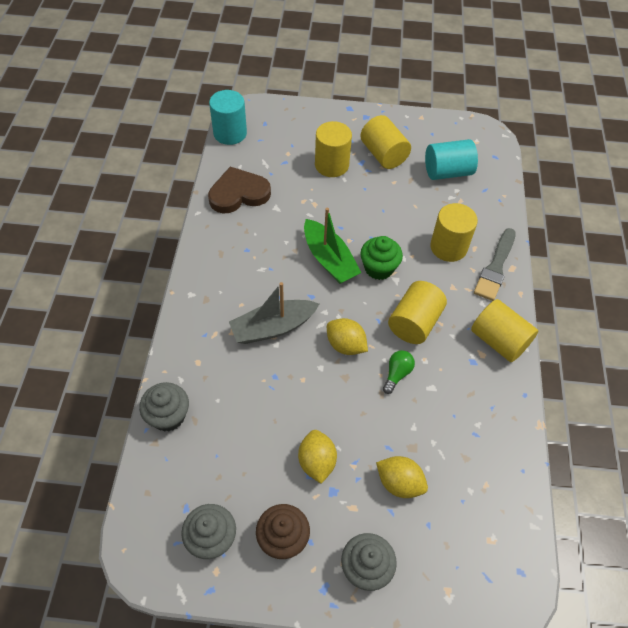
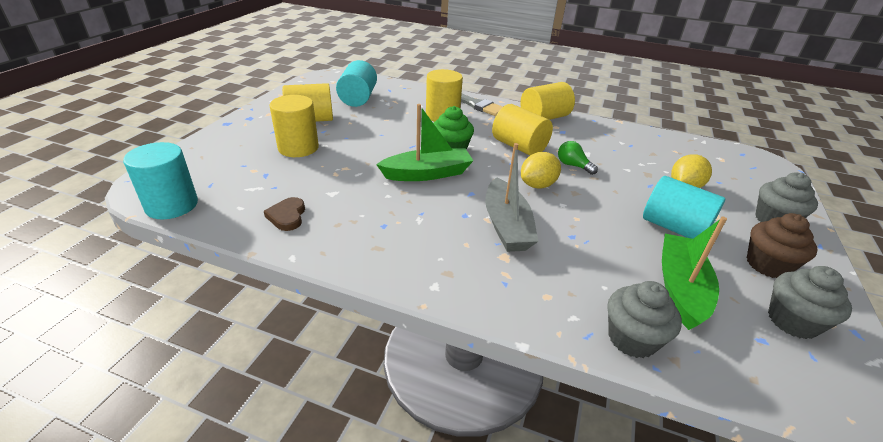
camera: 75 degrees left, 20 degrees down
brown heart [208,167,271,214] -> brown heart [264,197,305,231], size x0.54
yellow lemon [298,430,337,484] -> turquoise cylinder [643,176,725,239]
none -> green boat [662,216,727,330]

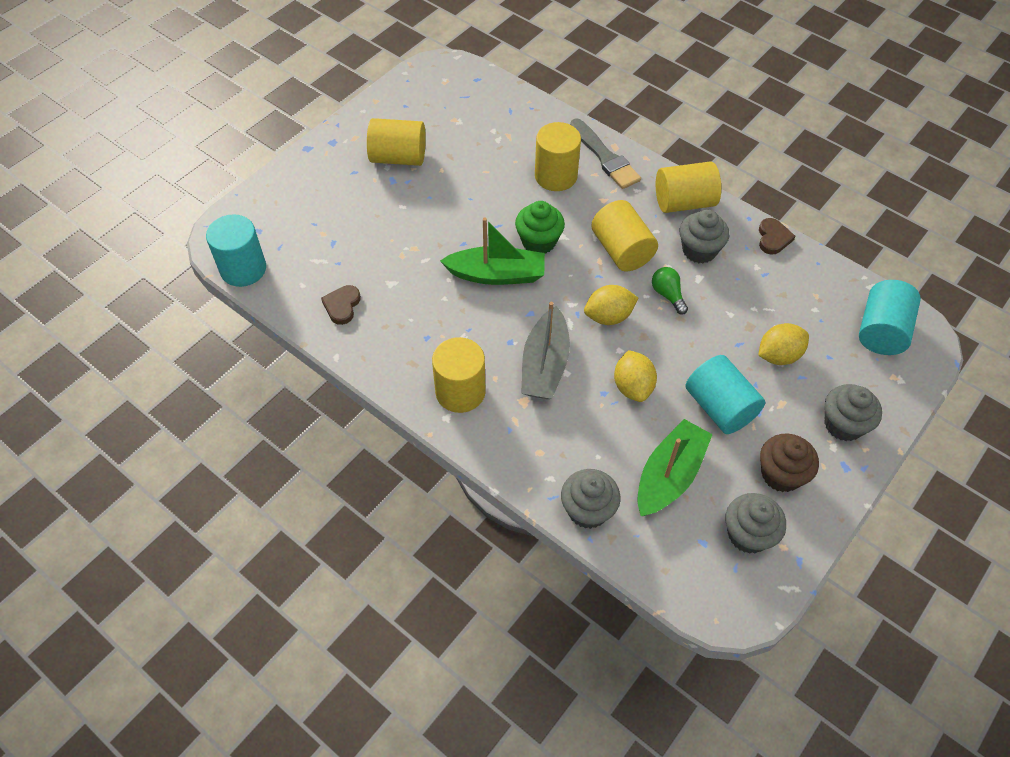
camera: 20 degrees right, 20 degrees up
yellow cylinder [269,95,319,157] -> yellow cylinder moved to [432,337,486,413]
turquoise cylinder [336,60,377,107] -> turquoise cylinder moved to [859,280,921,355]
none -> yellow lemon [614,350,657,402]
none -> grey cupcake [680,210,729,263]
none -> brown heart [759,218,795,255]

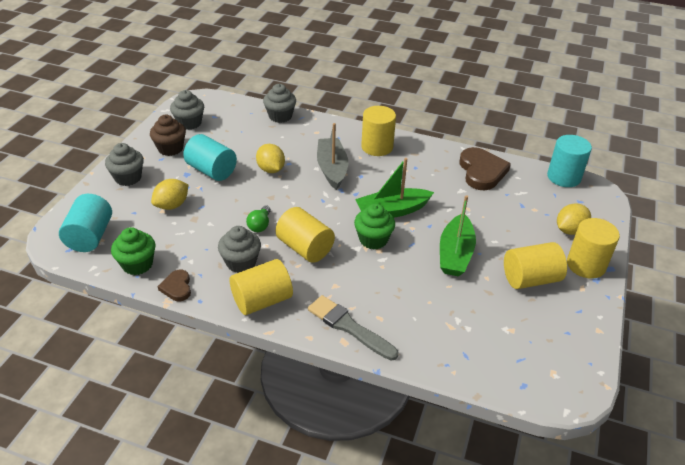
camera: 160 degrees right, 15 degrees down
brown heart [321,285,361,325] -> brown heart [460,147,511,190], size x1.86
yellow cylinder [535,122,581,191] -> yellow cylinder moved to [567,218,620,279]
yellow lemon [584,285,638,325] -> yellow lemon moved to [557,203,591,235]
green boat [637,419,713,516] -> green boat moved to [440,195,476,277]
green light bulb [652,267,688,315] -> green light bulb turned 60 degrees clockwise [246,205,271,232]
none -> green cupcake [111,227,156,275]

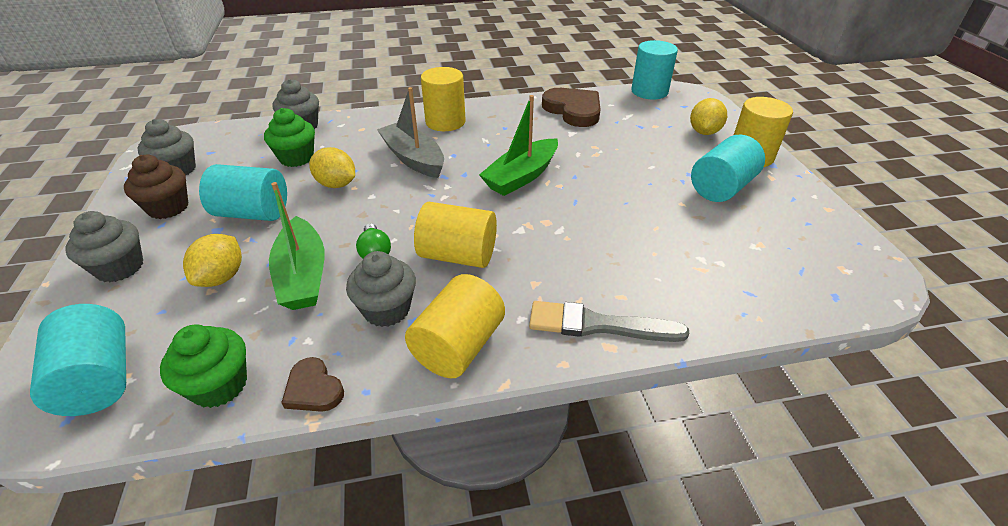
camera: 30 degrees left, 0 degrees up
green cupcake [354,204,395,250] -> green cupcake moved to [264,108,315,167]
green boat [440,195,476,277] -> green boat moved to [269,182,324,310]
yellow cylinder [504,242,567,289] -> turquoise cylinder [691,135,765,202]

